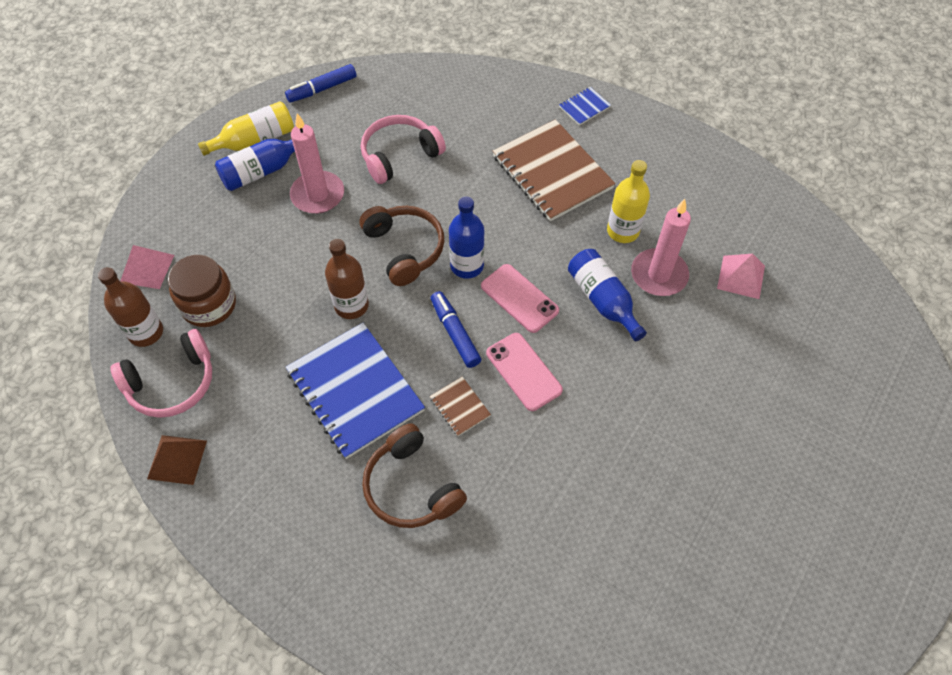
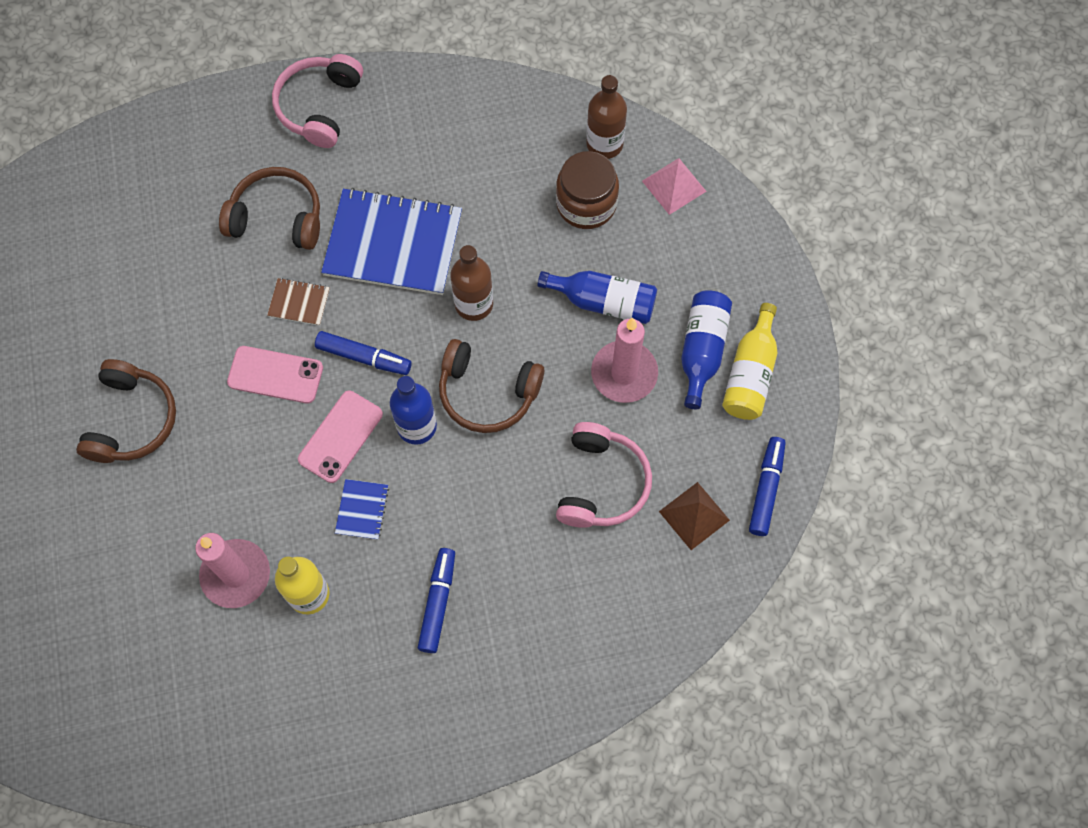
camera: 135 degrees right, 10 degrees up
pink headphones [110,329,212,418] -> pink headphones moved to [272,54,363,148]
brown pyramid [147,435,207,485] -> brown pyramid moved to [659,482,730,550]
pink phone [481,264,559,333] -> pink phone turned 60 degrees counterclockwise [298,391,383,483]
brown notebook [493,119,615,221] -> blue marker [418,548,455,653]
blue notebook [559,87,611,125] -> blue notebook moved to [335,479,389,540]
blue bottle [568,249,647,341] -> blue bottle moved to [537,271,657,324]
pink pyramid [717,254,765,299] -> none
none -> brown headphones [76,359,176,463]

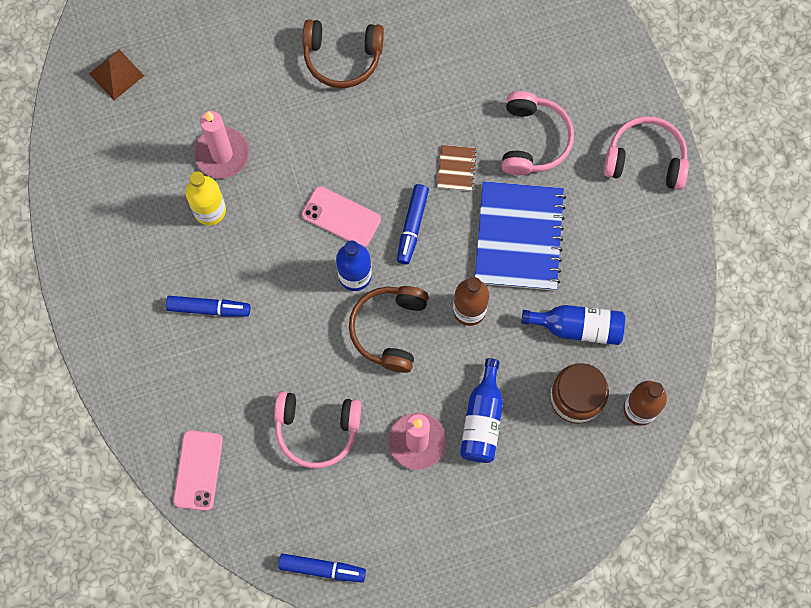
camera: 85 degrees right, 5 degrees up
brown headphones [219,167,320,250] -> pink headphones [502,91,574,175]
pink phone [227,346,323,403] -> pink phone moved to [173,430,223,511]
blue notebook [335,479,389,540] -> none
pink pyramid [642,158,707,215] -> none
brown pyramid [659,482,730,550] -> brown pyramid moved to [89,49,144,100]
blue bottle [681,290,732,409] -> blue bottle moved to [521,305,625,345]
yellow bottle [722,303,778,420] -> none

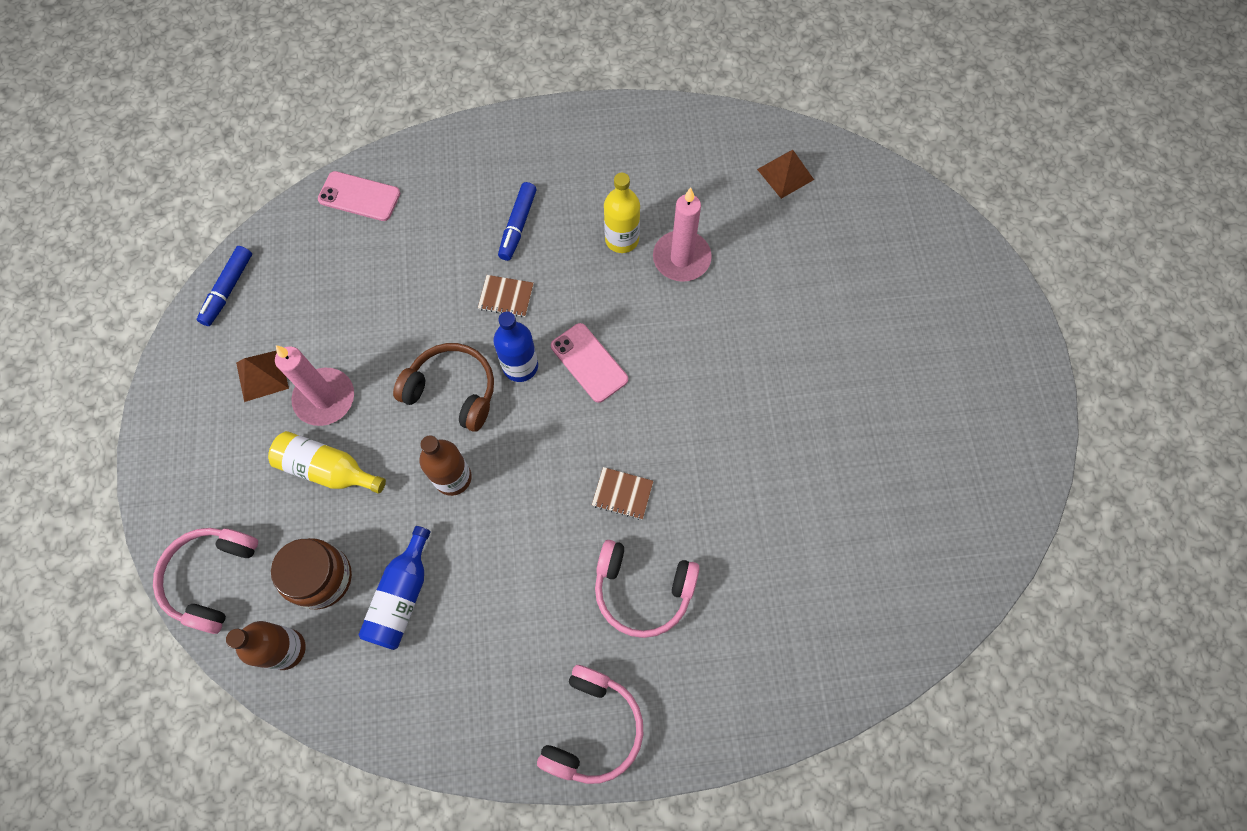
camera: 100 degrees right, 5 degrees down
pink headphones [274,392,362,468] -> pink headphones moved to [153,528,258,634]
pink phone [302,186,381,247] -> pink phone turned 75 degrees counterclockwise [551,323,628,403]
brown headphones [303,19,384,88] -> none
blue marker [397,184,429,264] -> none
blue bottle [460,358,503,463] -> yellow bottle [268,431,386,494]
blue notebook [475,181,566,291] -> none
none -> brown pyramid [236,351,289,402]
none -> brown notebook [478,275,534,317]

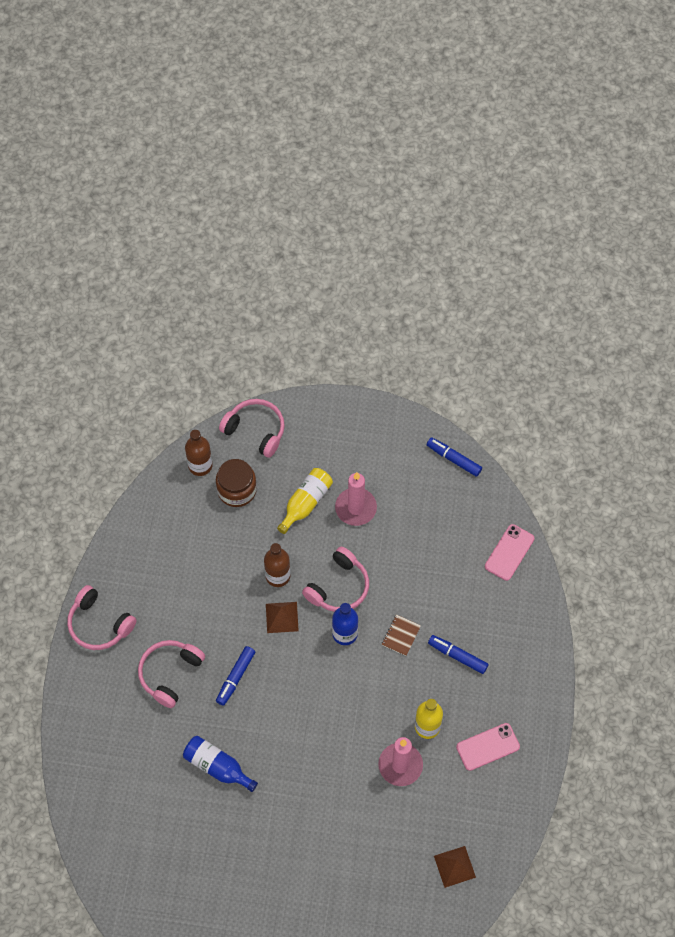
camera: 105 degrees right, 5 degrees down
brown pyramid [236,351,289,402] -> brown pyramid moved to [266,602,299,633]
blue bottle [358,526,431,650] -> blue bottle moved to [183,736,258,792]
brown headphones [393,343,494,432] -> pink headphones [302,547,369,612]
pink phone [551,323,628,403] -> pink phone moved to [456,723,520,771]
brown notebook [592,467,654,520] -> blue marker [216,646,255,706]

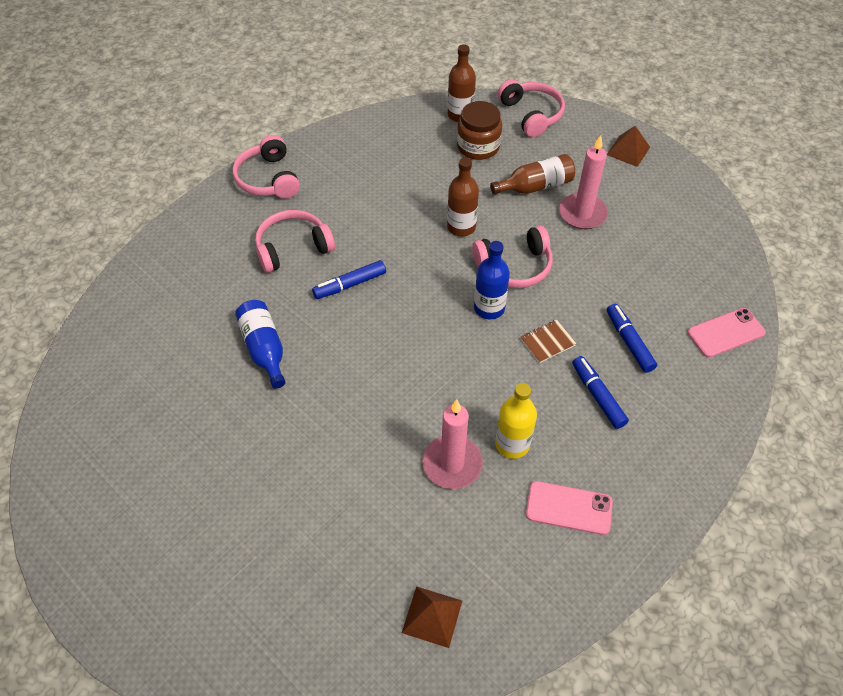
camera: 35 degrees right, 10 degrees down
brown pyramid [266,602,299,633] -> brown pyramid moved to [607,126,650,167]
yellow bottle [277,468,333,534] -> brown bottle [490,154,575,194]
blue marker [427,437,482,477] -> blue marker moved to [607,304,657,373]

